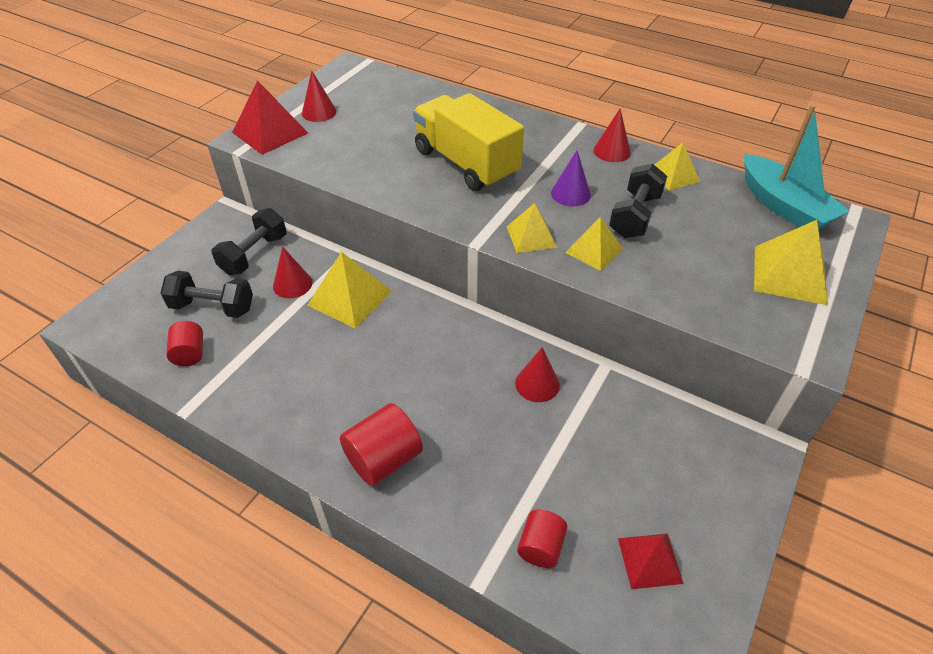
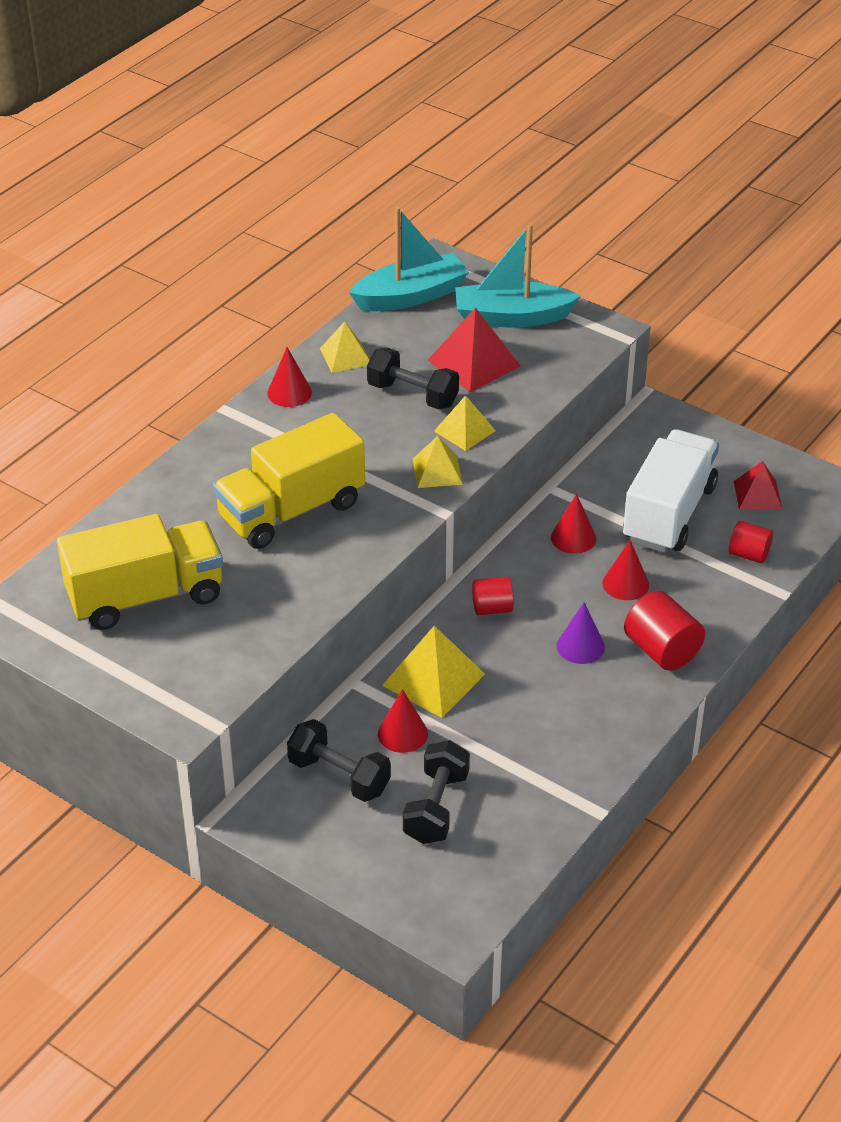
camera: 85 degrees left, 5 degrees down
red cylinder [166,321,203,366] -> red cylinder moved to [472,576,514,615]
red pyramid [232,80,308,155] -> red pyramid moved to [428,307,520,392]
red cone [302,70,337,122] -> red cone moved to [602,540,649,600]
purple cone [551,150,591,206] -> purple cone moved to [557,602,605,664]
yellow pyramid [754,220,828,305] -> turquoise boat [455,224,581,327]
none -> yellow truck [57,514,223,630]
none -> white truck [623,429,719,553]

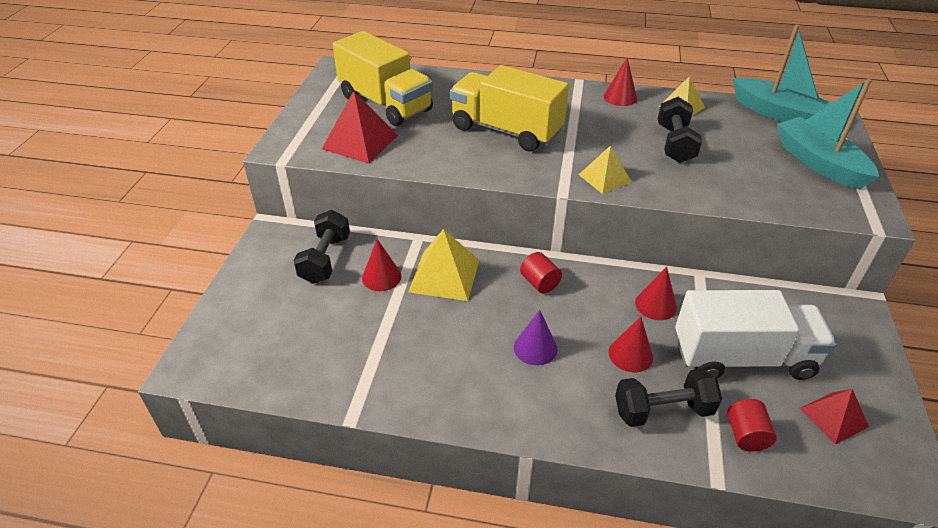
camera: 65 degrees right, 0 degrees up
black dumbbell [403,740,470,844] -> black dumbbell moved to [615,369,722,427]
red pyramid [428,307,520,392] -> red pyramid moved to [322,91,398,163]
yellow pyramid [434,395,496,451] -> none
red cylinder [624,591,705,671] -> none

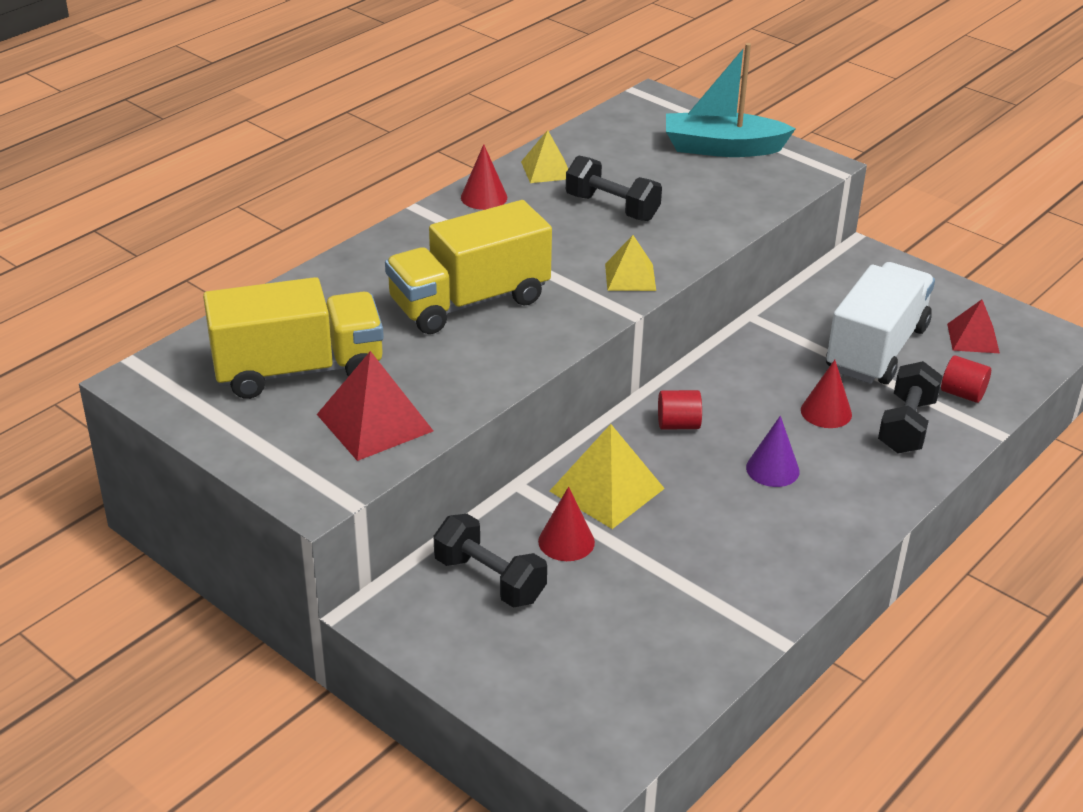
camera: 60 degrees left, 5 degrees down
red cone [635,267,677,320] -> none
turquoise boat [733,24,831,122] -> none

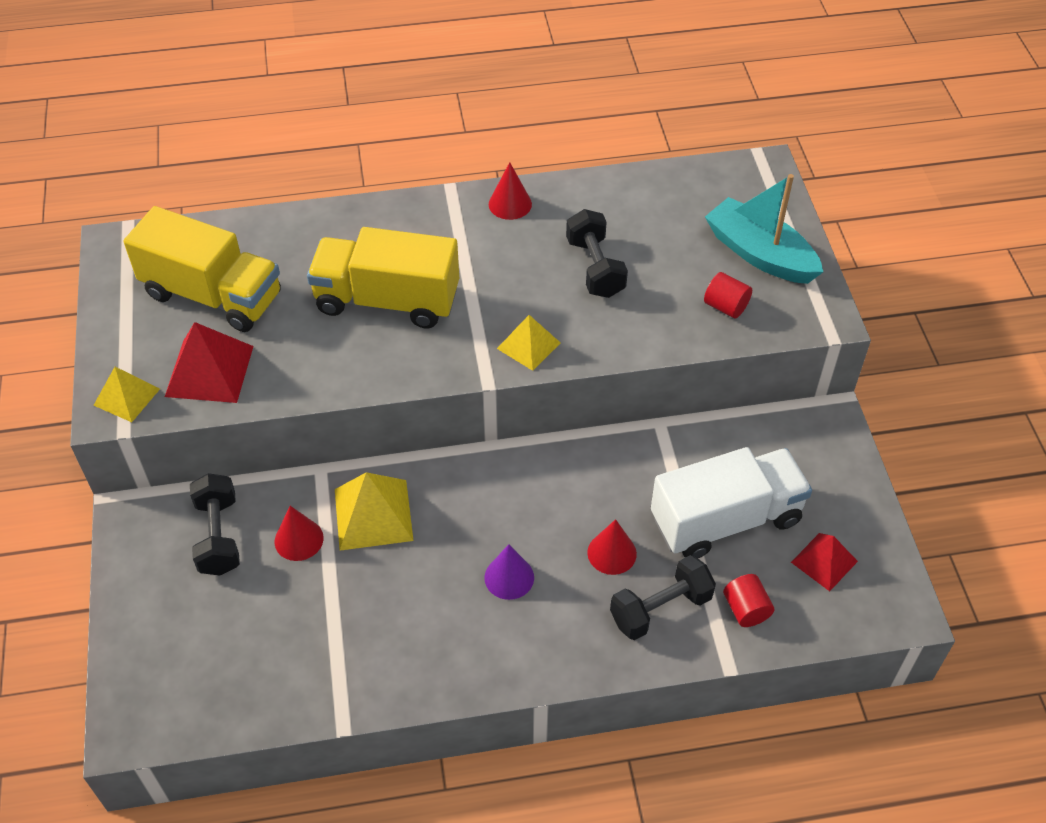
camera: 40 degrees right, 15 degrees up
yellow pyramid [521,130,568,183] -> yellow pyramid moved to [93,367,160,422]
red cylinder [658,390,702,430] -> red cylinder moved to [704,272,752,318]

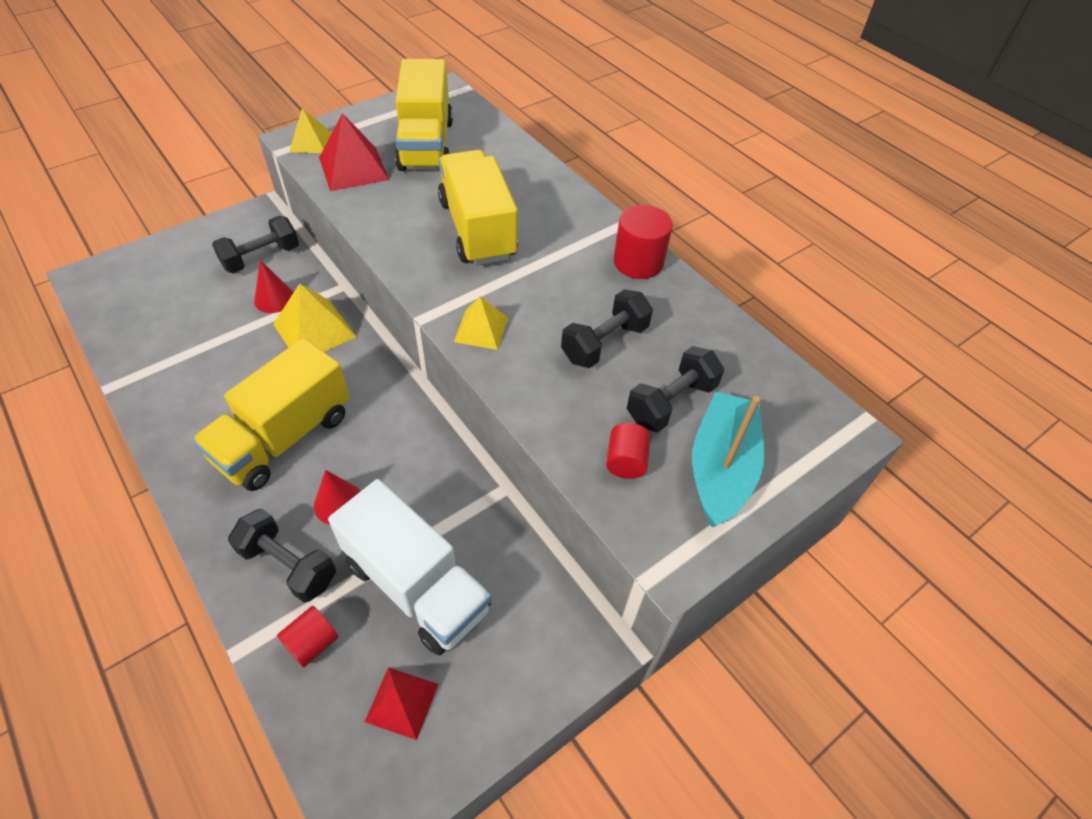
camera: 60 degrees right, 0 degrees up
purple cone [484,544,534,600] -> yellow truck [192,338,350,491]
red cone [489,162,532,220] -> red cylinder [613,205,673,279]
none -> black dumbbell [627,346,724,432]

